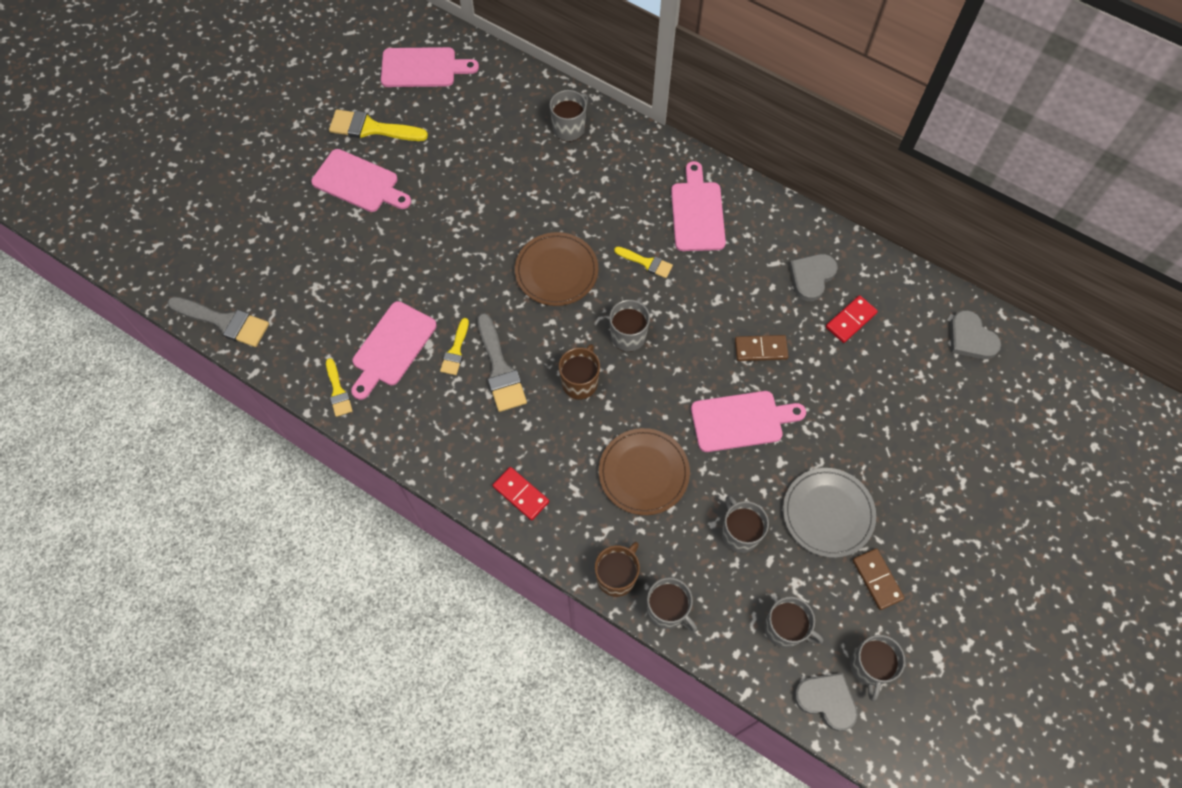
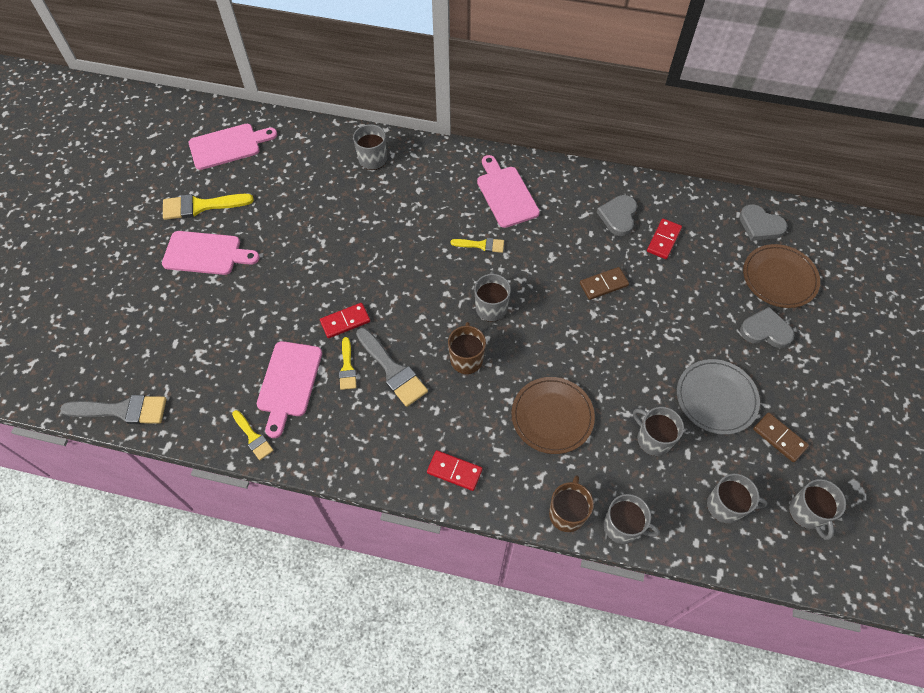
camera: 20 degrees left, 5 degrees down
brown plate [515,232,598,306] -> brown plate moved to [743,244,820,308]
pink cutting board [691,391,806,452] -> none
grey heart [794,673,858,731] -> grey heart moved to [740,307,794,348]
none -> red domino [320,303,370,338]

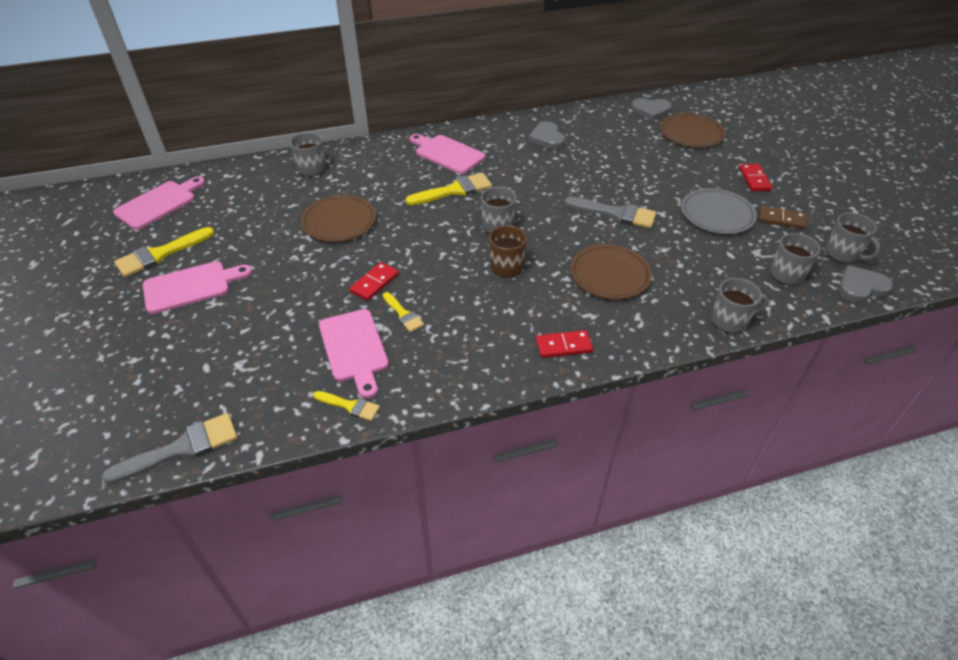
camera: 30 degrees left, 15 degrees down
grey brush [356,328,428,407] -> grey brush moved to [564,197,656,228]
yellow brush [451,238,504,253] -> yellow brush [405,173,492,205], size x1.71
brown mug [549,475,594,532] -> none
brown domino [580,267,629,300] -> none
grey mug [633,407,684,456] -> none
red domino [647,219,682,259] -> red domino moved to [739,164,772,191]
grey heart [740,307,794,348] -> grey heart moved to [838,265,893,303]
none -> brown plate [301,195,376,242]

